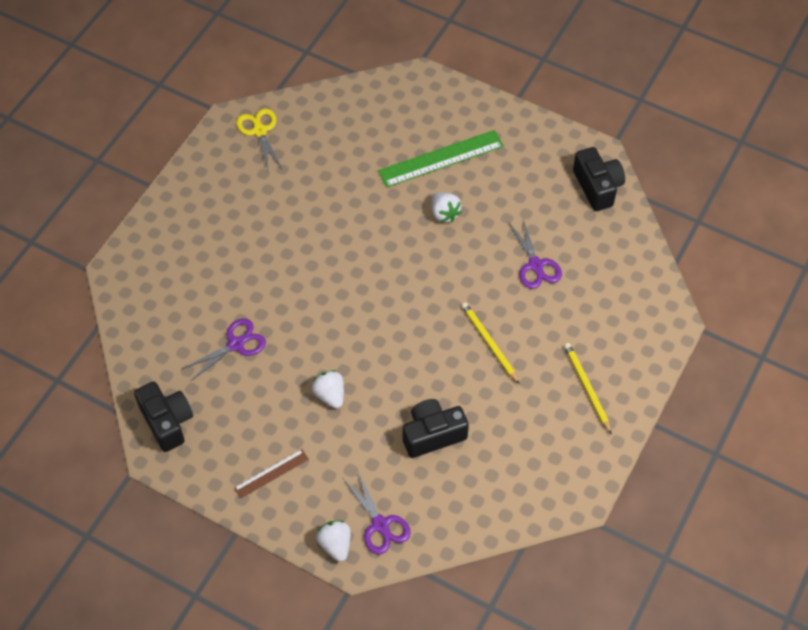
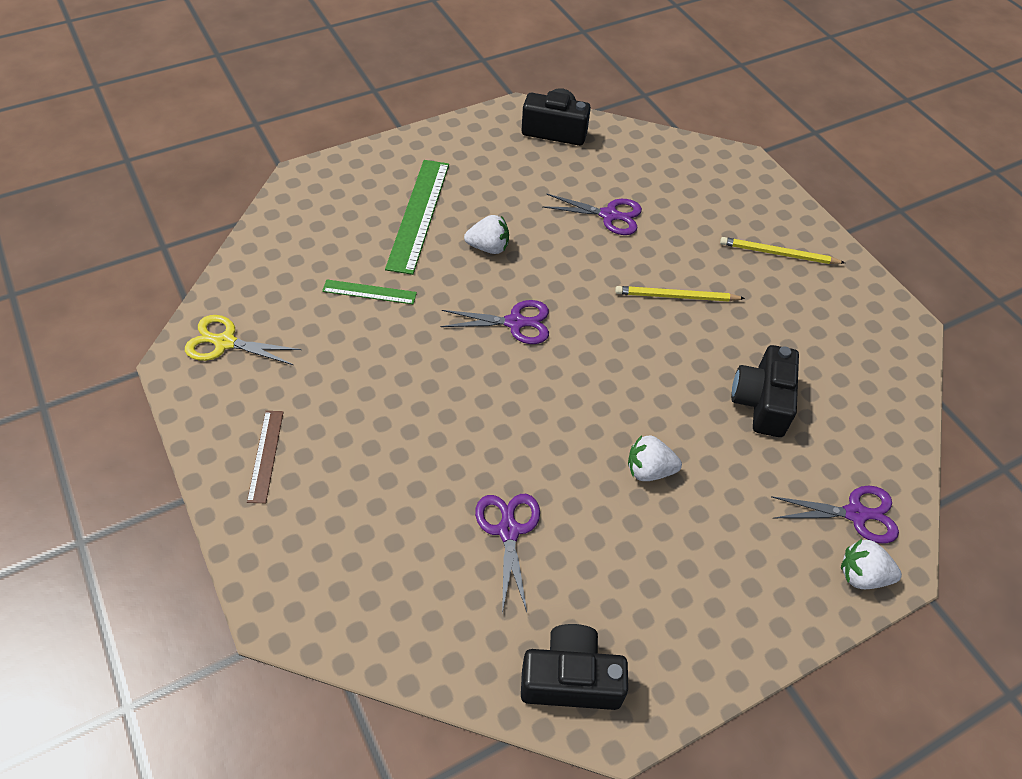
camera: 60 degrees left, 5 degrees down
brown ruler [234,449,309,499] -> brown ruler moved to [247,411,283,503]
none -> green ruler [322,279,417,304]
none -> purple scissors [440,300,549,344]

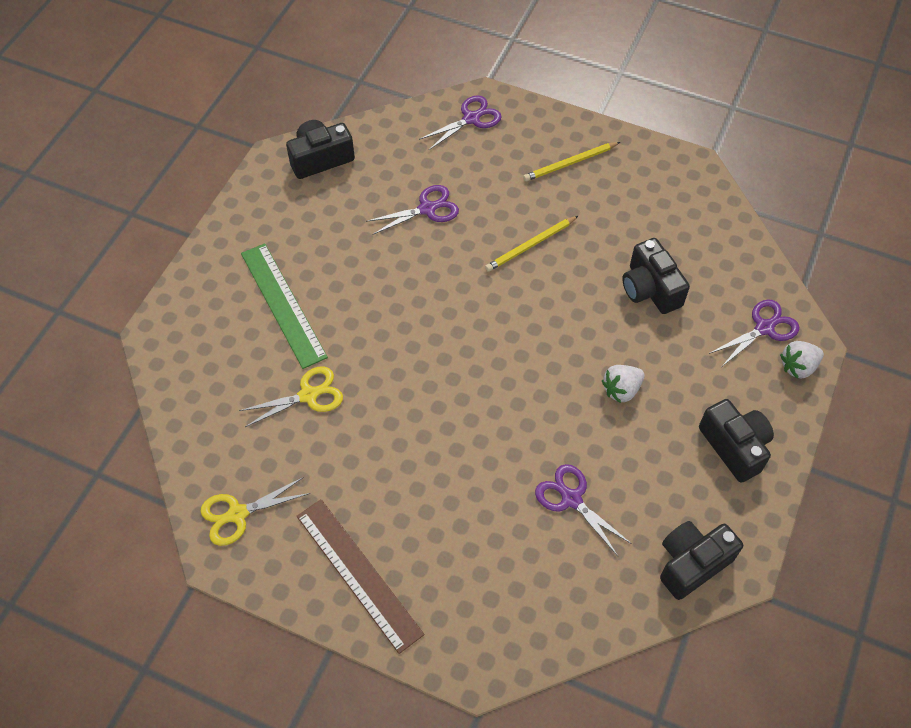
camera: 35 degrees left, 5 degrees up
brown ruler [247,411,283,503] -> brown ruler [297,499,424,654], size x1.85
green ruler [322,279,417,304] -> yellow scissors [239,366,343,427]
purple scissors [440,300,549,344] -> purple scissors moved to [419,96,502,150]
white strawberry [464,215,509,254] -> none
none -> black camera [699,399,774,483]

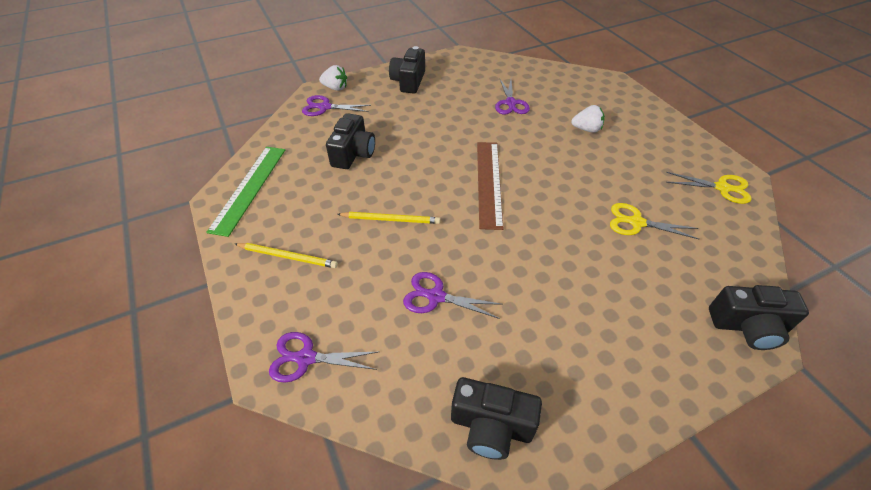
camera: 140 degrees left, 10 degrees down
green ruler [241,243,328,369] -> green ruler moved to [206,147,285,237]
brown ruler [297,499,424,654] -> brown ruler moved to [477,142,503,230]
white strawberry [602,365,645,403] -> white strawberry moved to [571,105,605,133]
black camera [660,521,743,600] -> black camera moved to [709,285,809,350]

